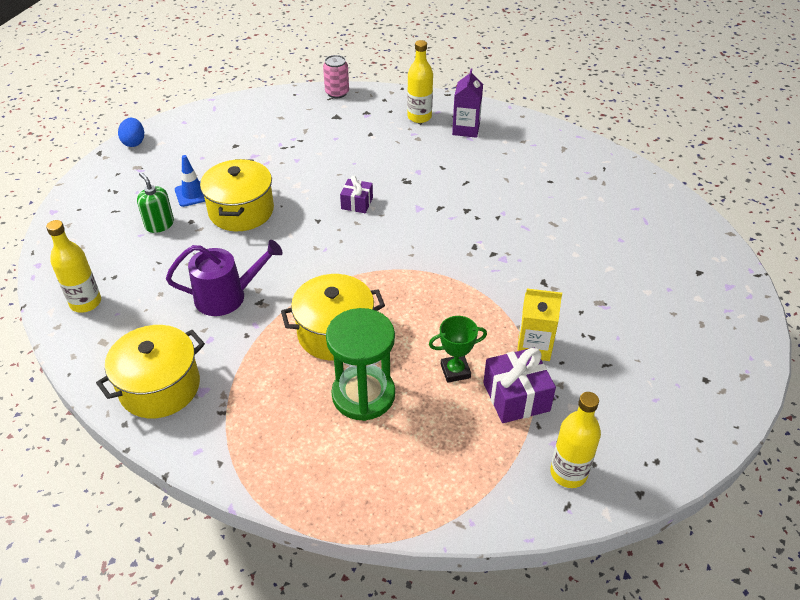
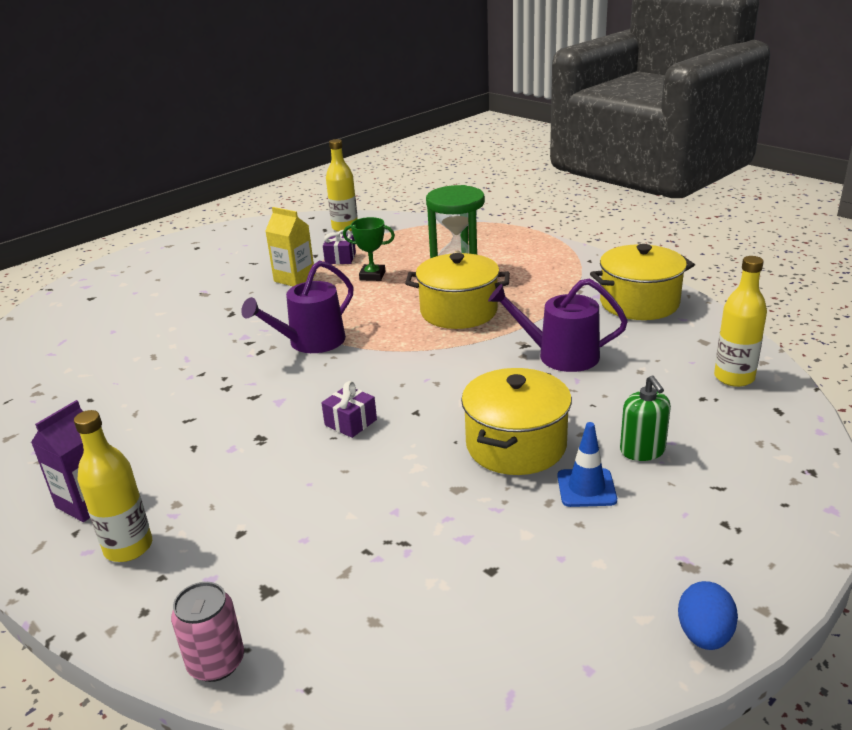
camera: 155 degrees left, 15 degrees down
purple gift [483,348,556,423] -> purple gift [323,230,356,264], size x0.62
none -> purple watering can [241,260,354,353]

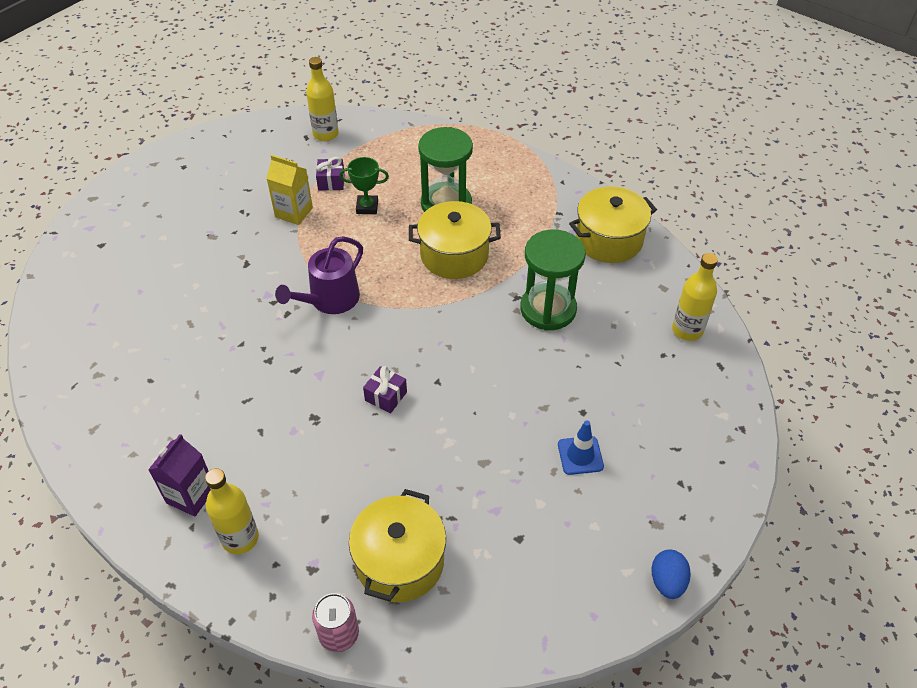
camera: 10 degrees left, 20 degrees up
yellow pot [461,368,572,475] -> yellow pot moved to [349,489,446,602]
purple watering can [488,278,628,372] -> green hourglass [520,229,586,330]
green soap dispenser [620,375,671,461] -> none

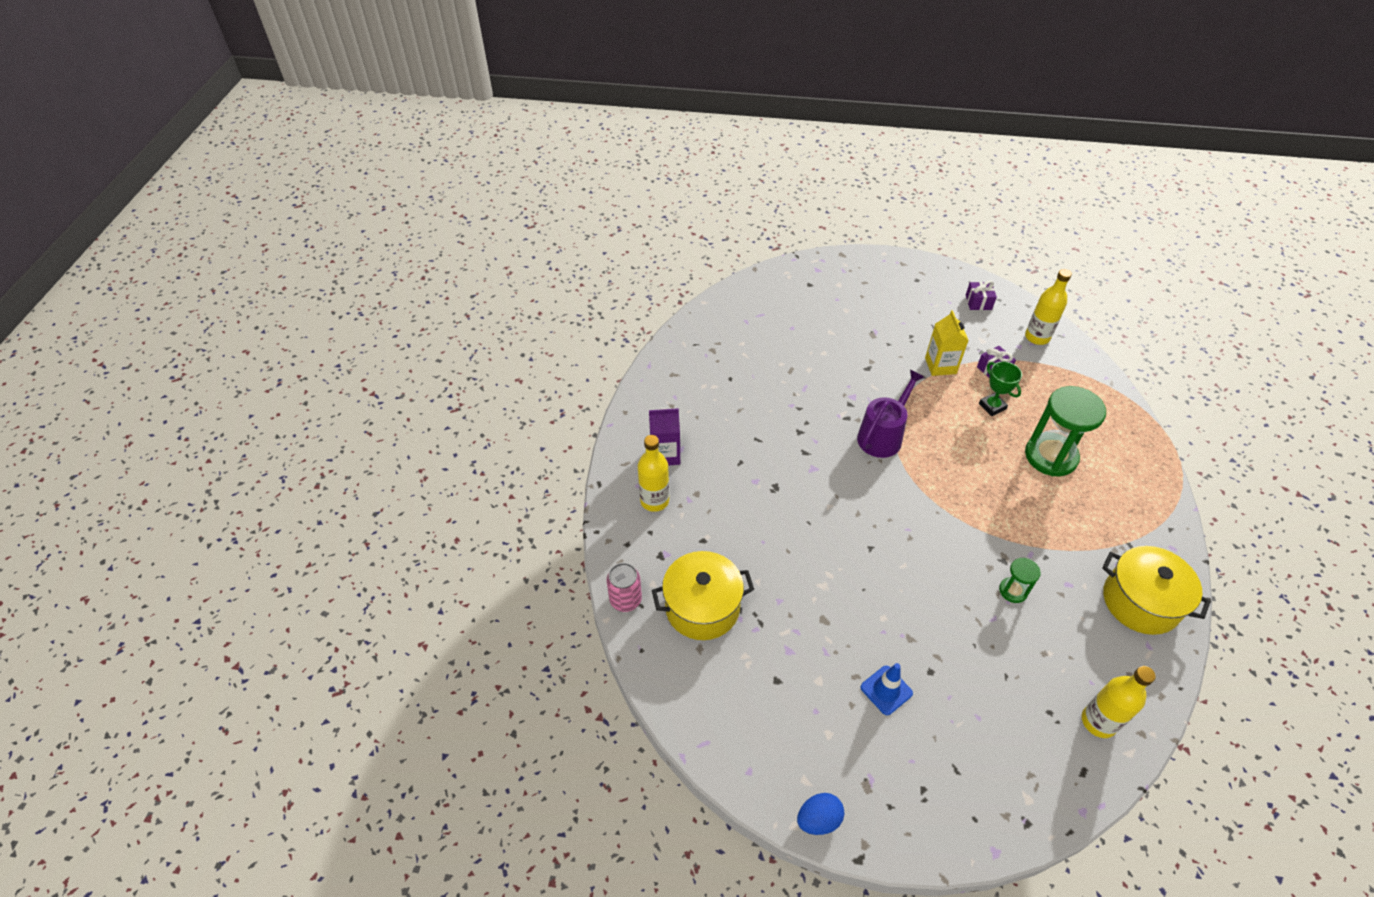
camera: 60 degrees right, 0 degrees up
purple watering can [275,236,363,314] -> purple watering can turned 120 degrees clockwise [857,370,925,458]
purple gift [363,366,407,413] -> purple gift moved to [966,280,997,310]
yellow pot [409,201,501,279] -> none
green hourglass [520,229,586,330] -> green hourglass [999,558,1041,603], size x0.48

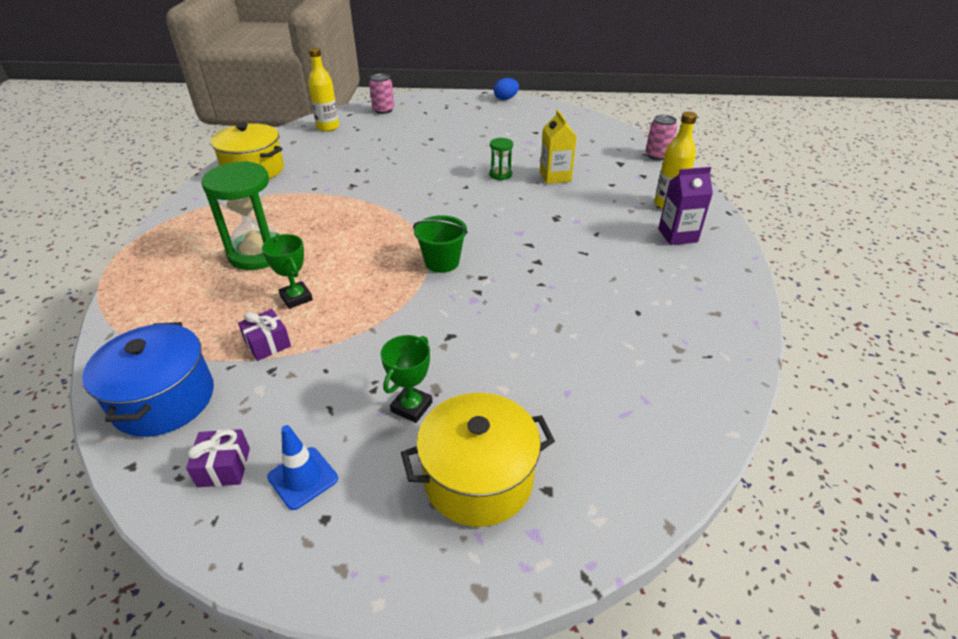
camera: 175 degrees right, 10 degrees down
yellow pot [652,551,754,640] -> yellow pot moved to [401,393,555,527]
purple watering can [857,370,925,458] -> green bucket [413,215,468,273]
blue traffic cone [861,663,913,715] -> blue traffic cone moved to [267,425,338,510]
yellow carton [925,310,969,376] -> yellow carton moved to [540,110,577,184]
green hourglass [999,558,1041,603] -> green hourglass moved to [489,138,513,180]
yellow bottle [1025,269,1072,345] -> blue pot [82,322,214,437]
none -> pink can [369,74,394,114]
none -> green trophy [381,335,432,423]

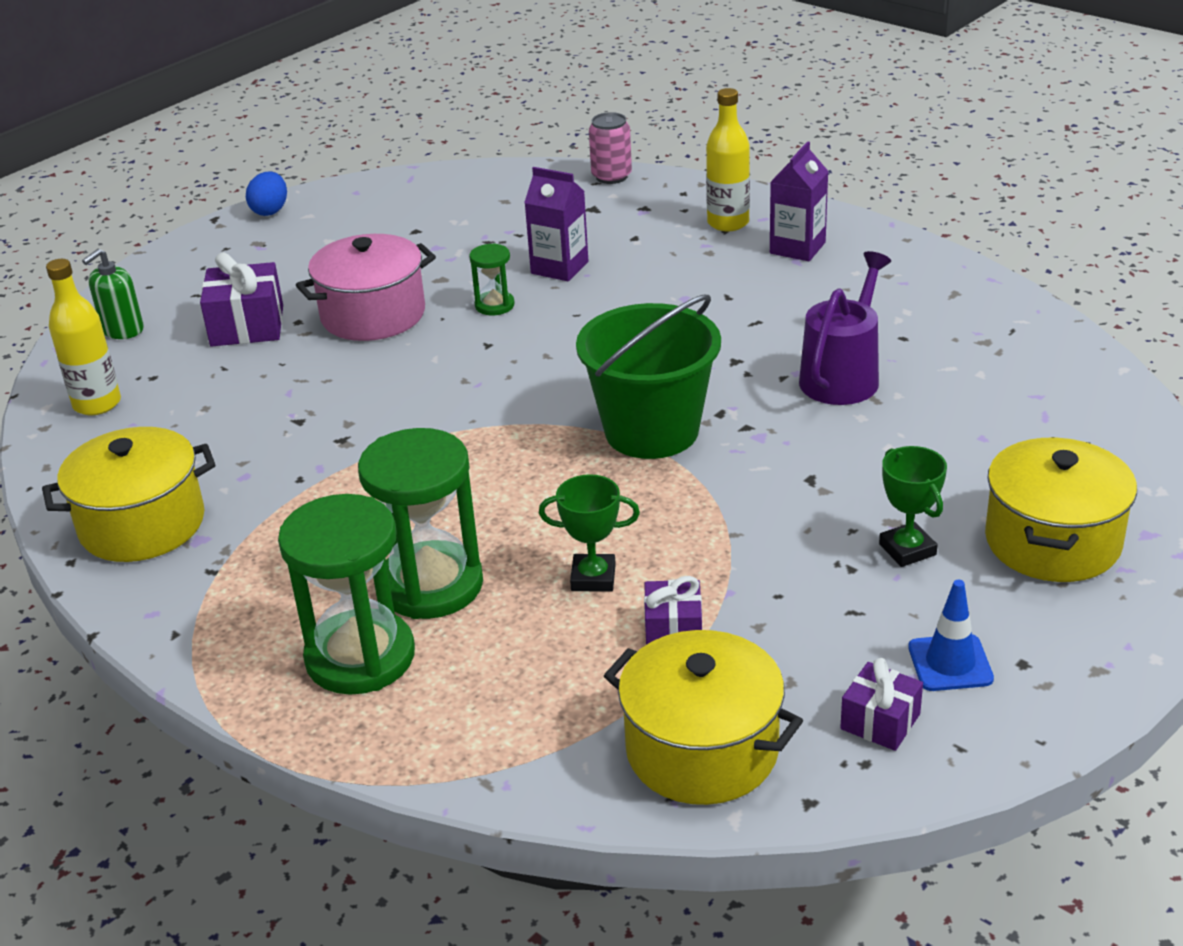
camera: 50 degrees left, 5 degrees down
blue pot [82,322,214,437] -> yellow pot [604,630,803,805]
pink can [369,74,394,114] -> green soap dispenser [82,249,144,339]
green bucket [413,215,468,273] -> green bucket [576,295,721,459], size x1.71
yellow carton [540,110,577,184] -> purple carton [524,167,588,281]
none -> purple gift [200,252,283,346]
none -> green hourglass [278,494,415,695]
none -> pink pot [296,234,436,341]
none -> purple watering can [799,251,891,405]

